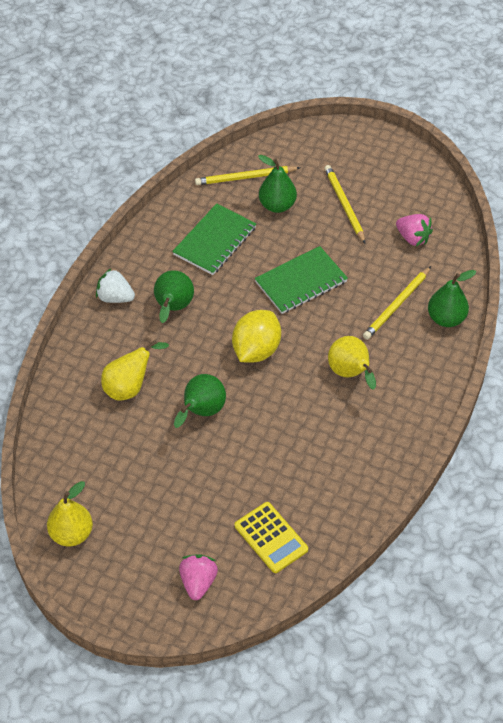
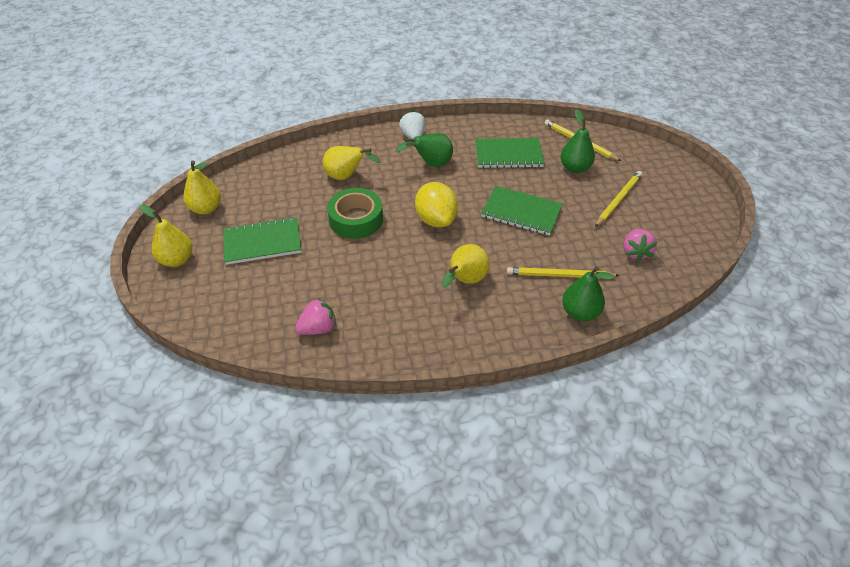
camera: 55 degrees right, 5 degrees down
green pear [174,374,226,428] -> green tape [327,188,383,239]
pink strawberry [179,554,218,600] -> pink strawberry moved to [295,298,337,335]
yellow lemon [232,310,281,363] -> yellow lemon turned 75 degrees clockwise [415,182,458,228]
yellow calculator [235,502,308,573] -> none
none -> yellow pear [140,204,193,267]
none -> green notebook [223,217,301,265]

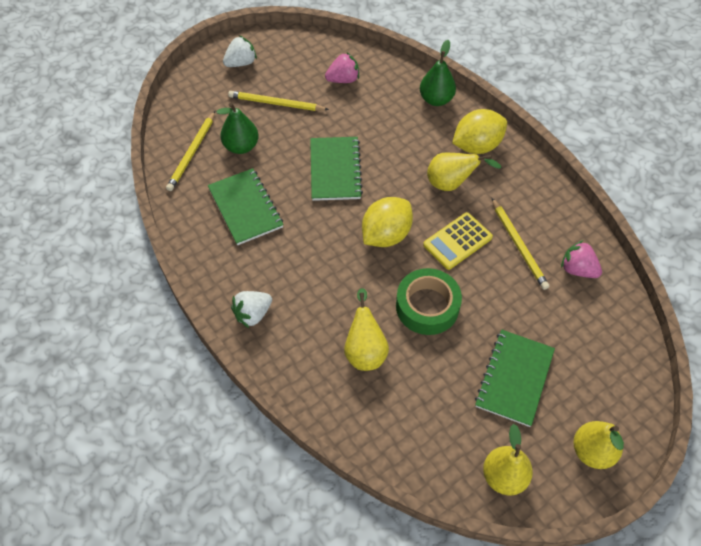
camera: 115 degrees left, 10 degrees up
green notebook [223,217,301,265] -> green notebook turned 60 degrees clockwise [475,329,555,427]
green pear [396,133,453,167] -> none
yellow pencil [507,267,620,278] -> yellow pencil moved to [492,198,549,290]
none -> white strawberry [223,36,257,67]
none -> yellow calculator [423,212,493,270]
none -> yellow lemon [452,109,507,154]

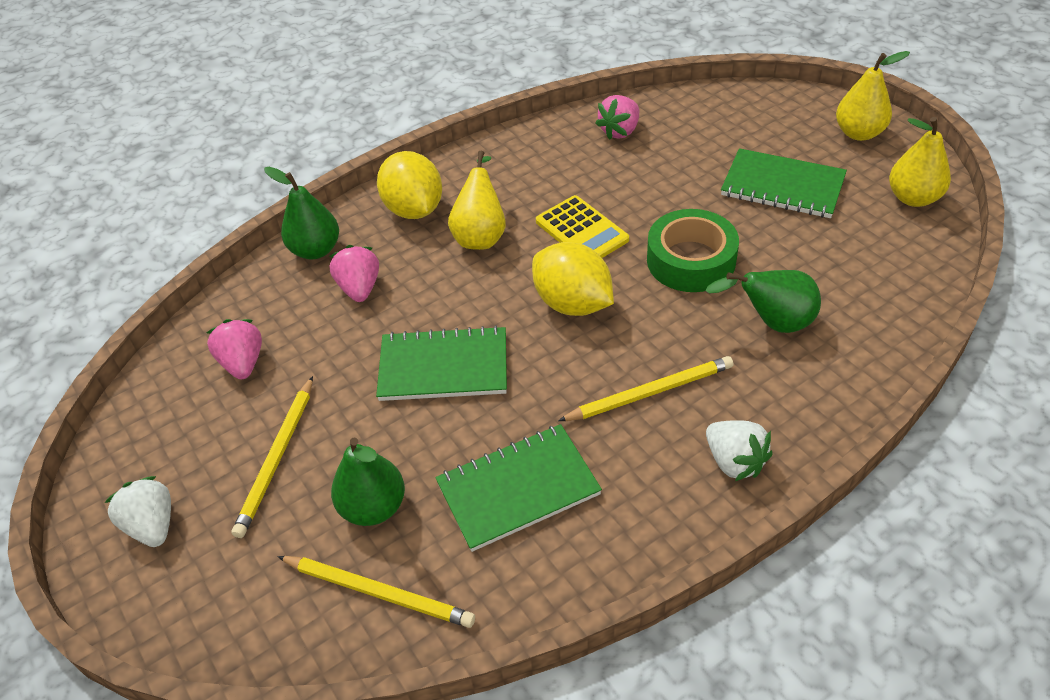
camera: 85 degrees left, 10 degrees down
yellow pear [344,288,389,371] -> green pear [705,270,821,333]
yellow pencil [492,198,549,290] -> yellow pencil moved to [558,356,733,421]
none -> pink strawberry [330,245,379,302]

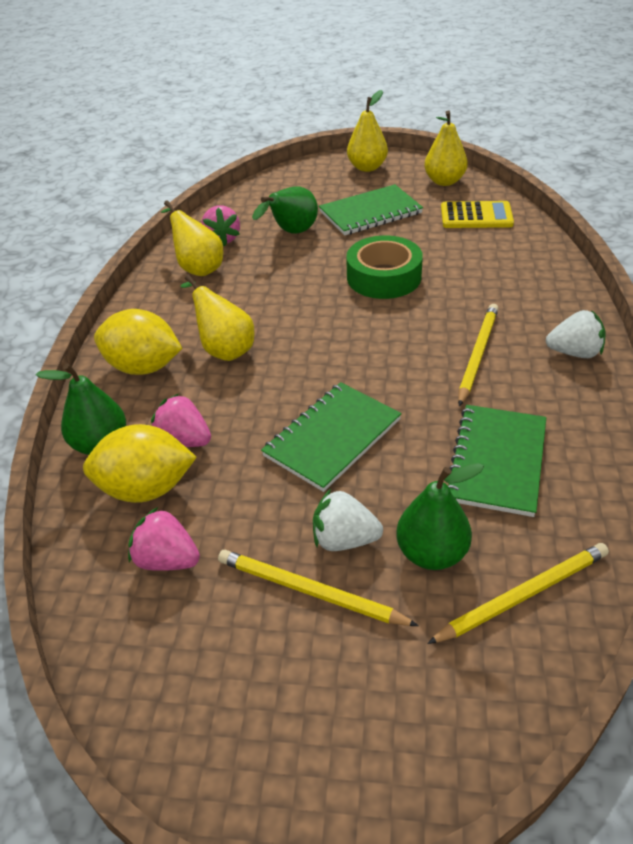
camera: 50 degrees left, 5 degrees down
white strawberry [104,476,171,547] -> white strawberry moved to [313,489,383,551]
yellow pencil [232,376,313,538] -> yellow pencil turned 150 degrees clockwise [218,550,419,626]
yellow lemon [532,242,614,316] -> yellow lemon moved to [83,424,197,503]
yellow calculator [536,195,629,258] -> yellow calculator moved to [441,201,514,228]
green pear [705,270,821,333] -> green pear moved to [252,186,318,234]
none -> yellow pear [161,200,223,276]

